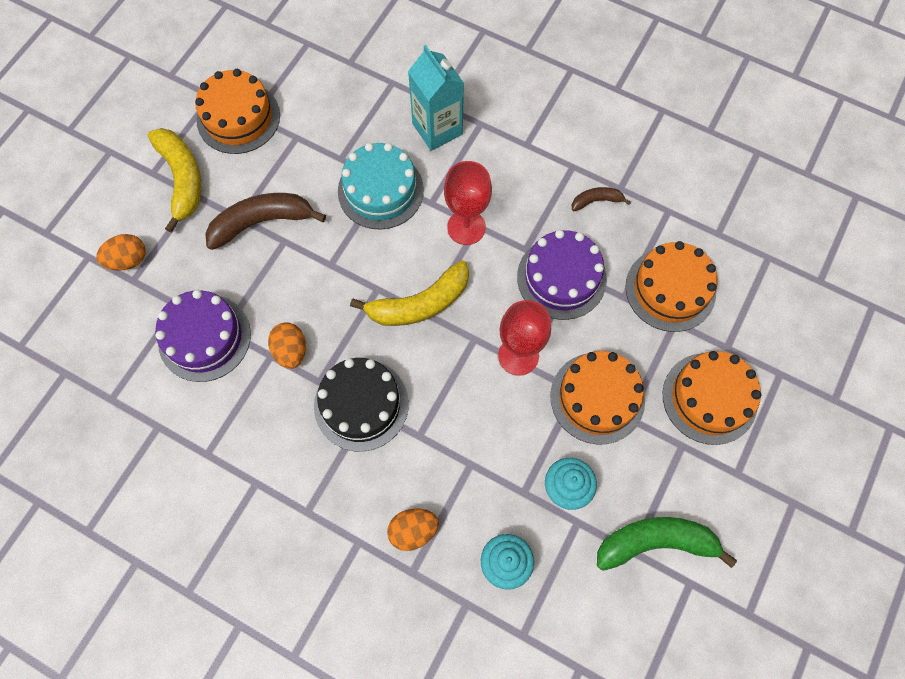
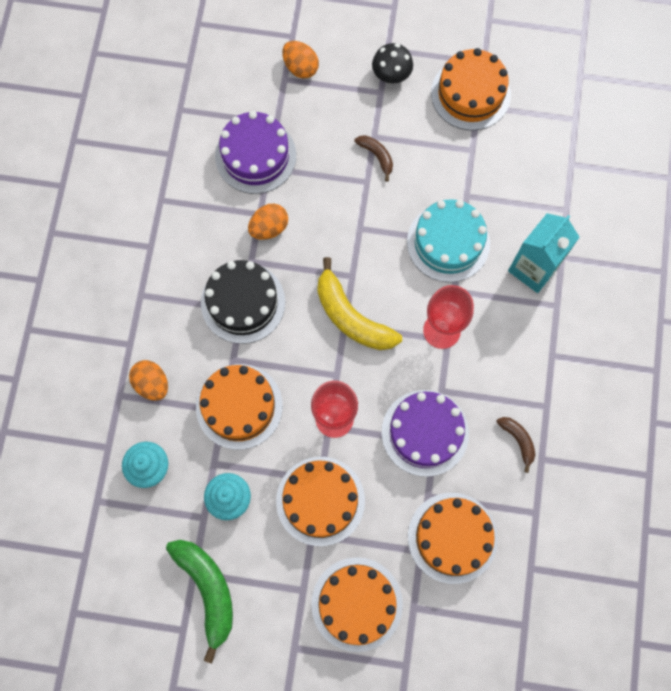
camera: 70 degrees right, 5 degrees up
yellow banana [147,128,201,233] -> black mushroom [372,43,413,84]
brown banana [205,193,326,250] -> brown banana [355,135,393,182], size x0.51
none -> orange cake [196,364,283,450]

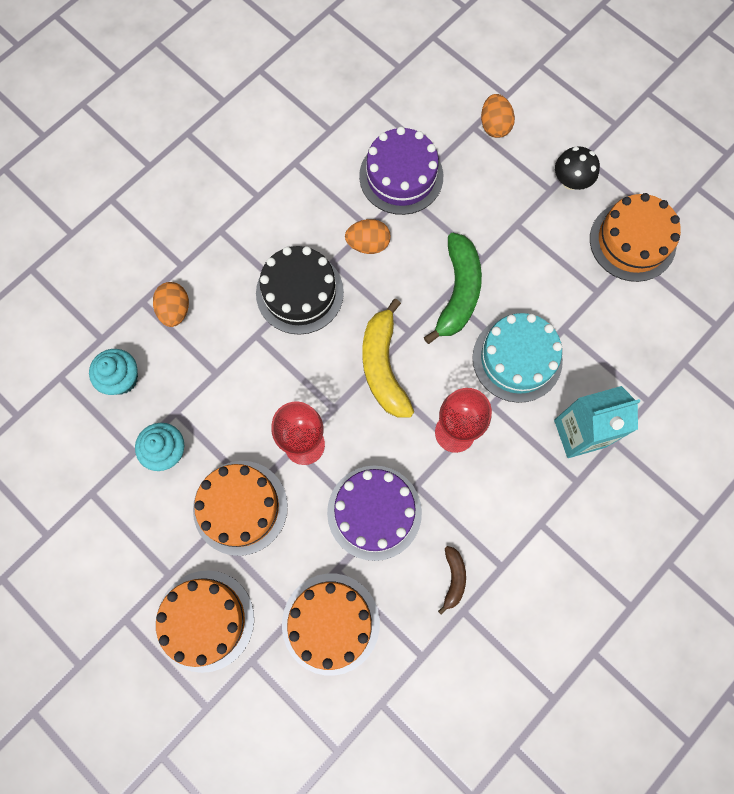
camera: 35 degrees right, 0 degrees up
green banana [166,540,233,663] -> green banana moved to [424,233,482,344]
orange cake [196,364,283,450] -> none
brown banana [355,135,393,182] -> none

